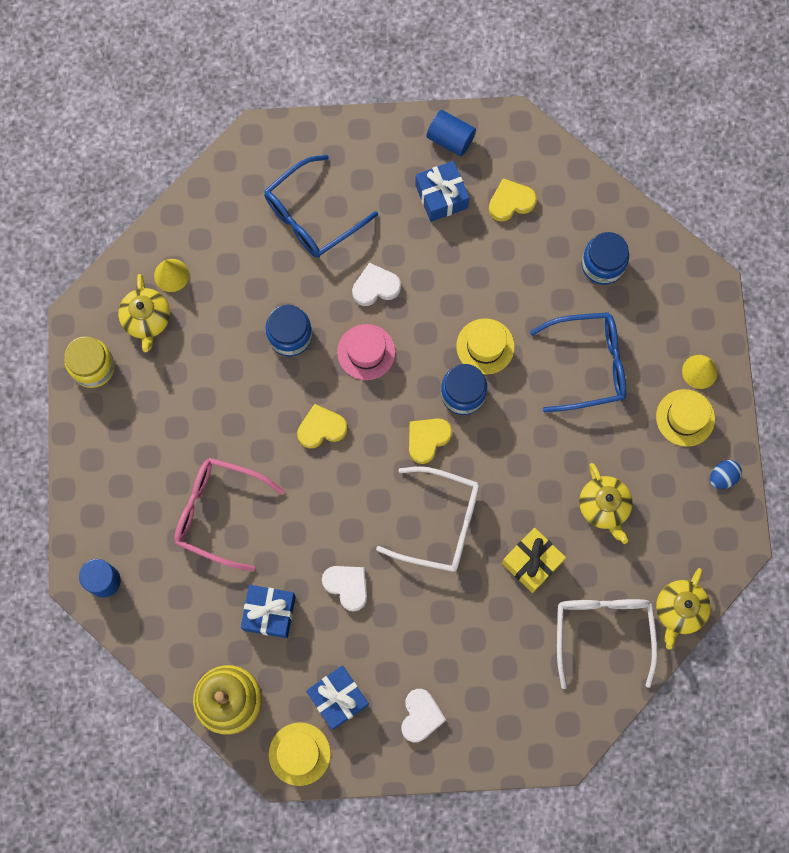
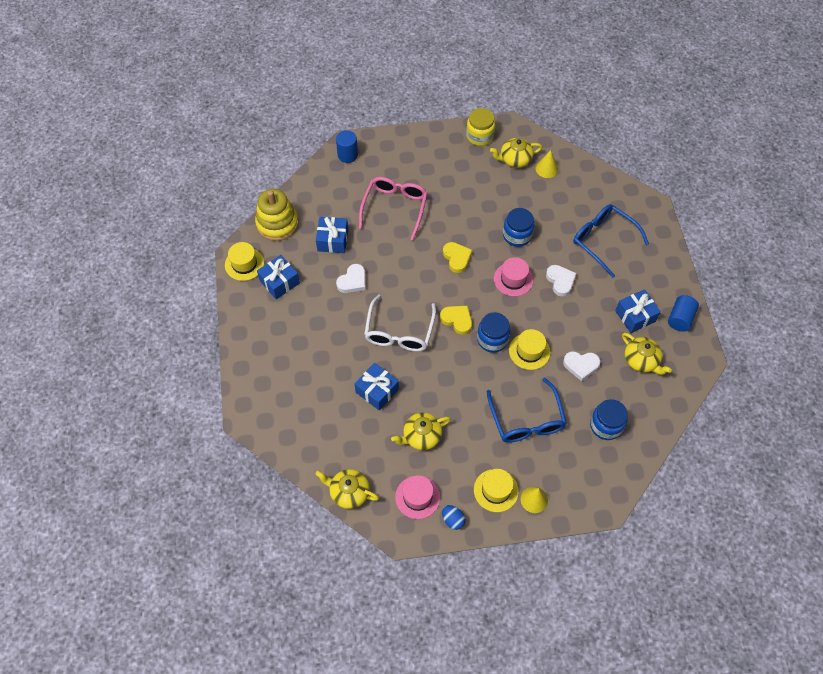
camera: 85 degrees right, 15 degrees down
white heart [401,689,446,742] -> white heart moved to [563,351,600,381]
yellow heart [489,178,537,222] -> yellow teapot [622,333,672,375]
yellow gift [502,528,566,593] -> blue gift [355,363,399,411]
white glasses [557,599,658,689] -> none
none -> pink hat [395,475,440,519]

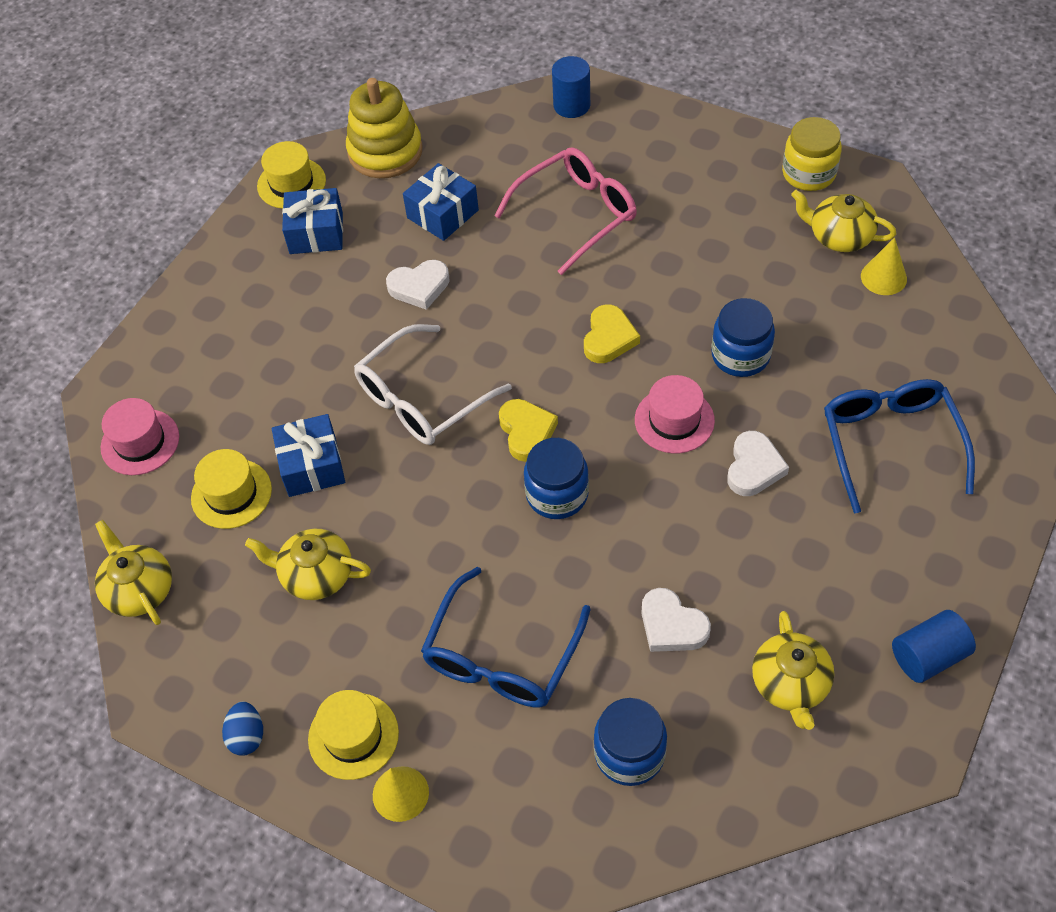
camera: 40 degrees right, 5 degrees down
pink hat [395,475,440,519] -> pink hat moved to [101,398,179,475]
yellow hat [509,329,551,370] -> yellow hat moved to [191,449,272,529]
blue gift [615,289,661,333] -> none

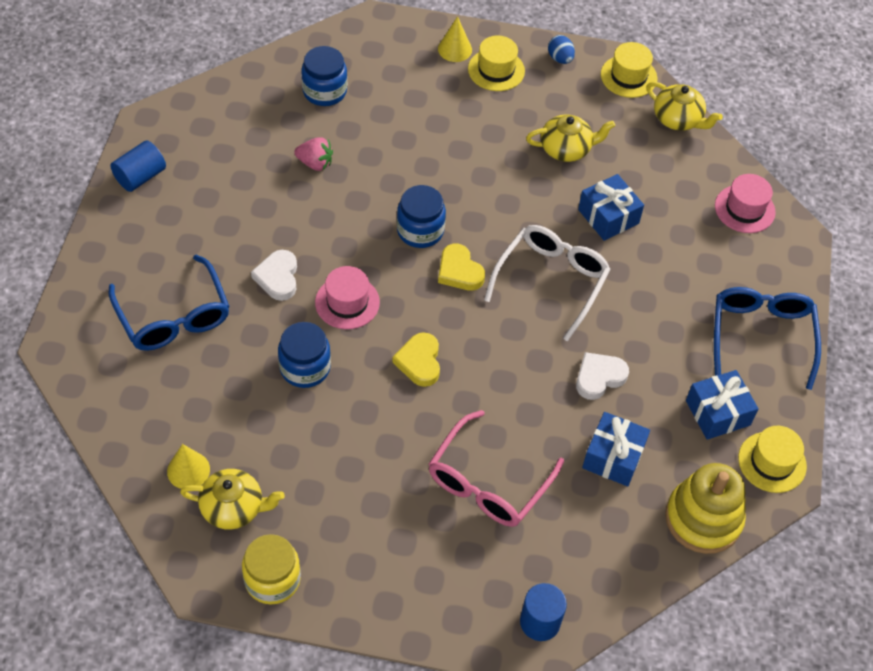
camera: 155 degrees right, 0 degrees up
yellow hat [191,449,272,529] -> yellow hat moved to [601,42,657,98]
blue glasses [421,567,591,708] -> blue glasses moved to [714,287,821,390]
white heart [641,588,711,652] -> pink strawberry [294,137,333,171]
yellow teapot [752,611,834,730] -> none

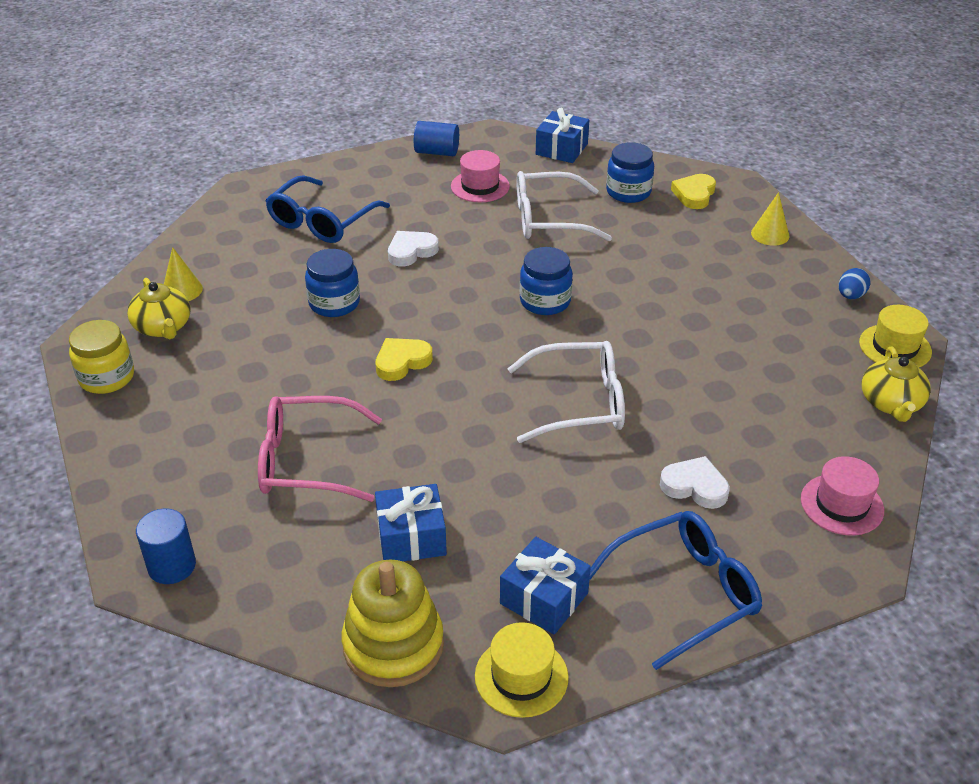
camera: 60 degrees right, 15 degrees down
pink strawberry [294,137,333,171] -> white glasses [517,171,612,241]
pink hat [315,266,380,329] -> pink hat moved to [451,150,510,202]
yellow heart [438,244,485,291] -> yellow heart moved to [671,174,716,209]
yellow hat [468,36,525,91] -> none
yellow teapot [526,114,615,162] -> none
white heart [576,352,629,400] -> white heart moved to [660,456,730,509]
blue gift [578,174,644,241] -> blue gift moved to [536,108,589,163]

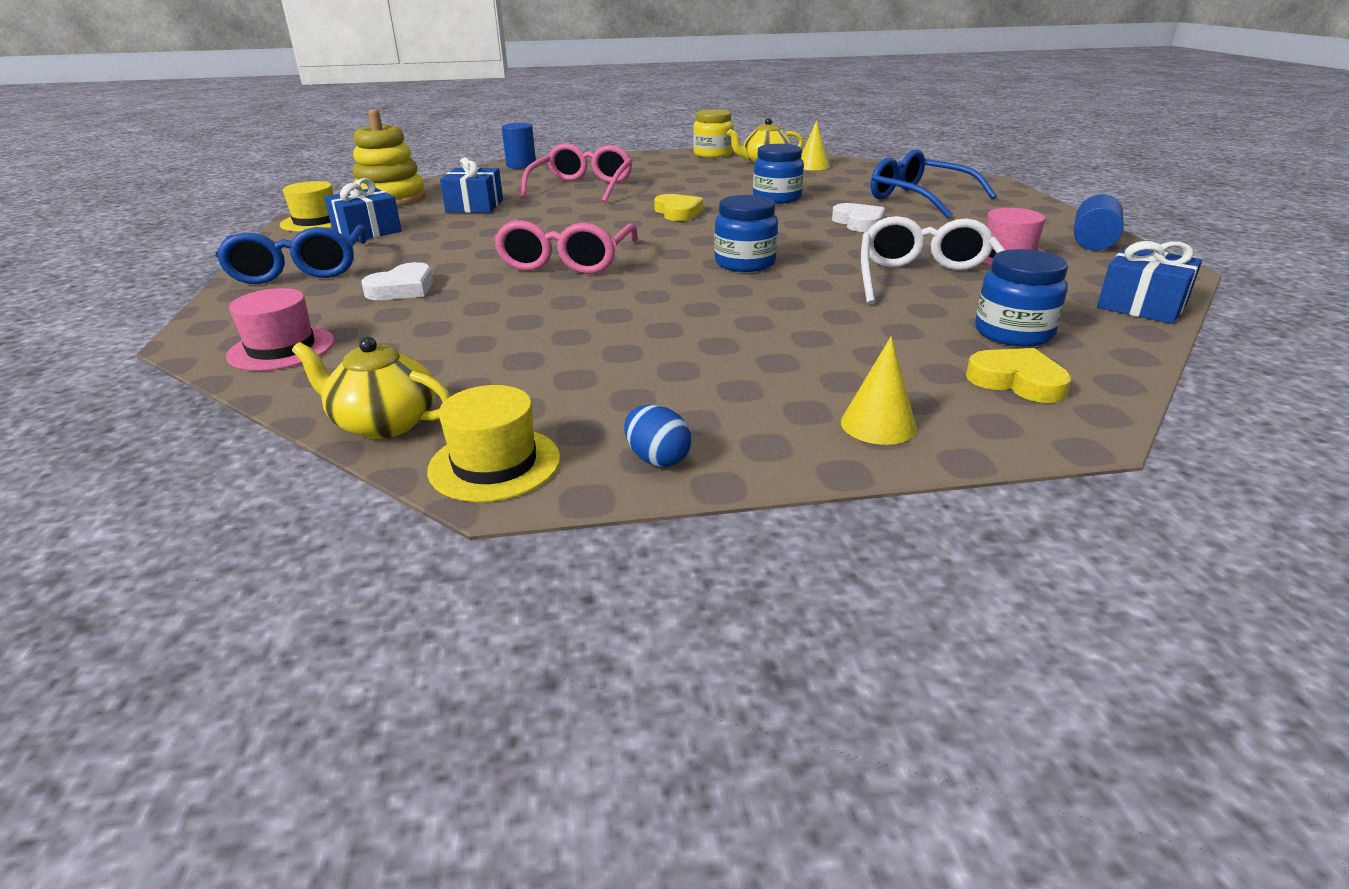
camera: 105 degrees right, 10 degrees down
white glasses [507,341,625,443] -> pink glasses [493,219,638,274]

